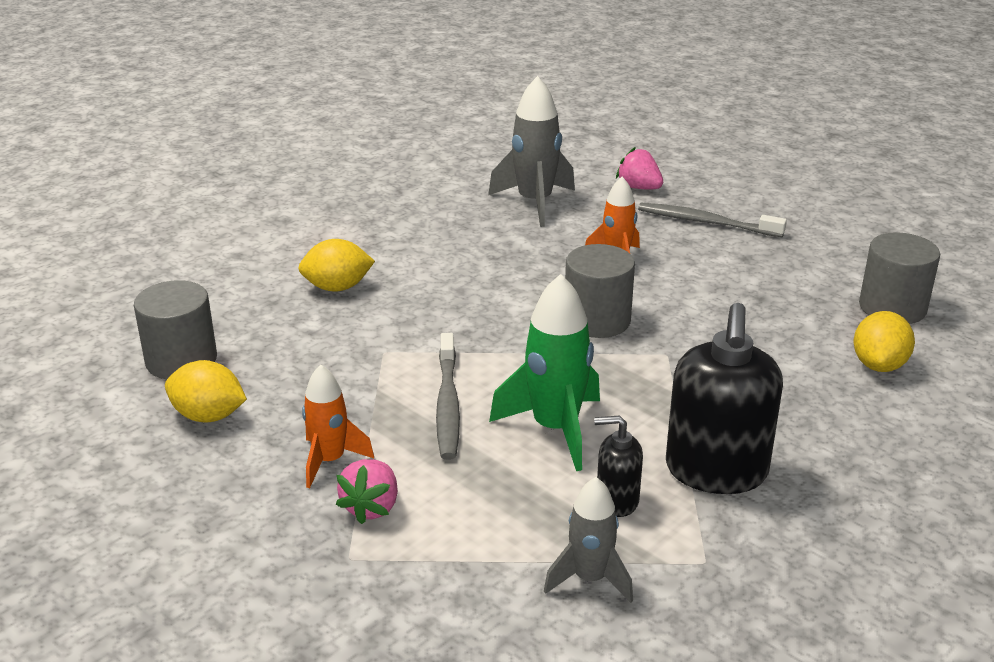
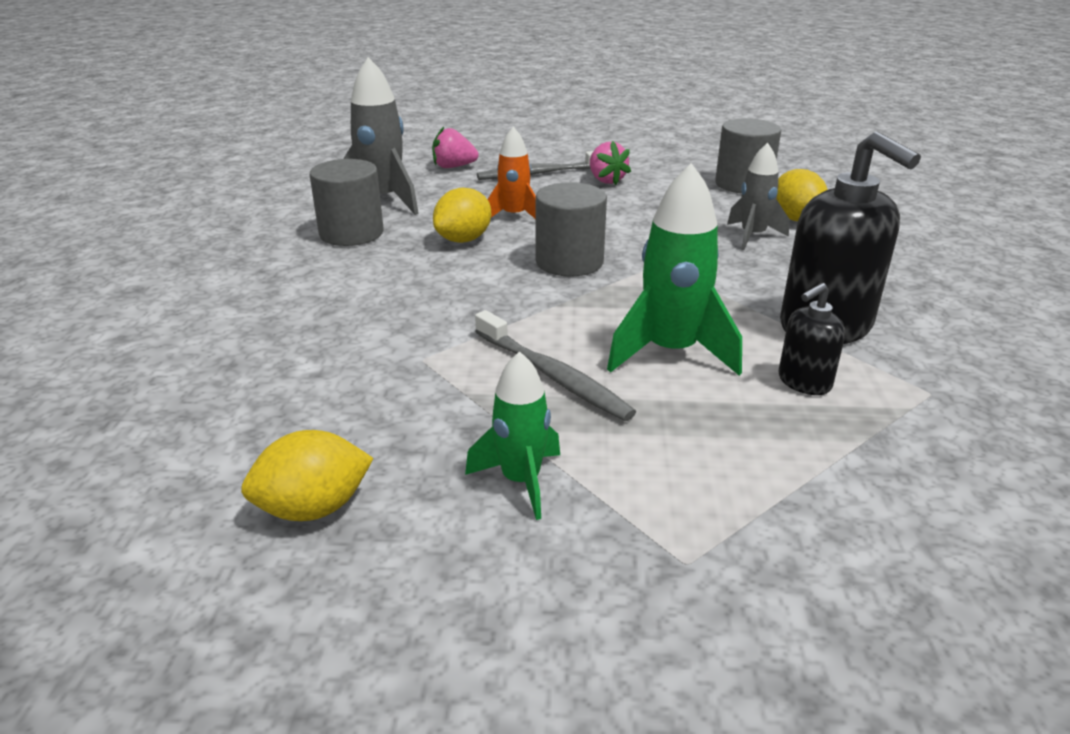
camera: 40 degrees left, 0 degrees up
grey cylinder [134,280,217,379] -> grey cylinder moved to [310,159,384,246]
yellow lemon [298,239,375,292] -> yellow lemon moved to [433,188,491,243]
orange rocket [302,365,374,488] -> green rocket [465,351,560,520]
pink strawberry [336,459,398,524] -> pink strawberry moved to [590,141,631,185]
grey rocket [544,477,633,603] -> grey rocket moved to [727,143,789,250]

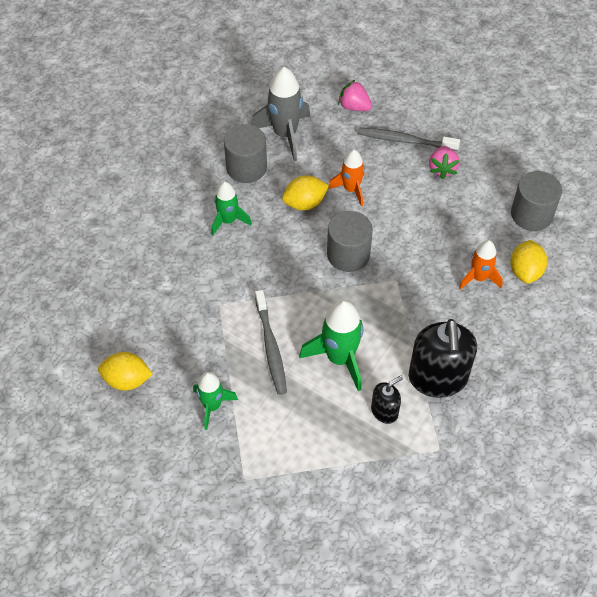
camera: 30 degrees right, 25 degrees up
grey rocket [727,143,789,250] -> orange rocket [459,240,503,289]
black soap dispenser [779,283,845,395] -> black soap dispenser turned 150 degrees clockwise [371,375,403,424]
none -> green rocket [211,182,252,236]

